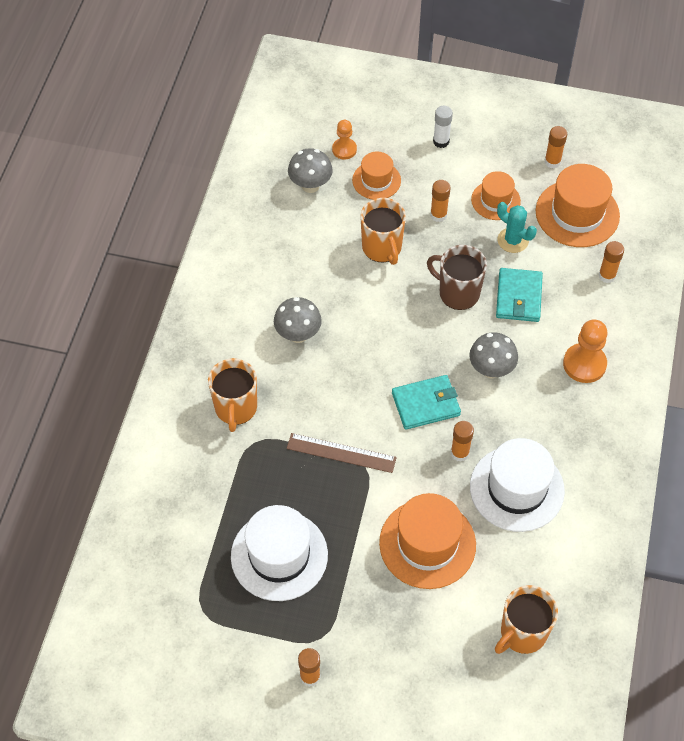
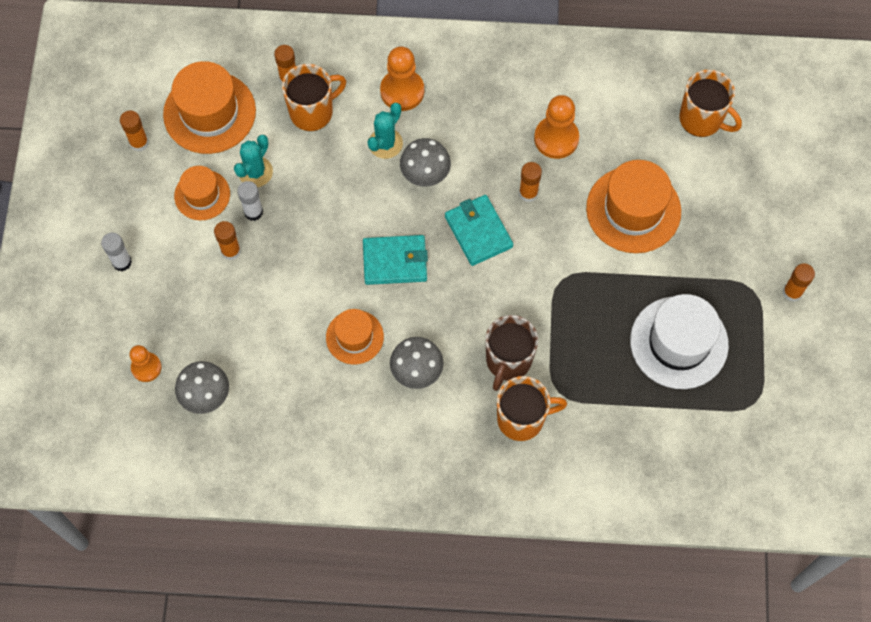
camera: 100 degrees left, 10 degrees up
brown ruler [287,433,397,473] -> none
orange hat [352,152,401,200] -> orange hat moved to [326,309,384,364]
orange mug [360,198,406,265] -> orange mug moved to [282,64,346,131]
brown mug [427,245,487,310] -> brown mug moved to [485,315,538,391]
white hat [470,438,565,532] -> orange pawn [534,95,579,159]
turquoise wallet [496,268,543,322] -> turquoise wallet moved to [363,235,428,285]
none -> white glue stick [237,181,263,221]
none -> turquoise cactus [368,103,403,159]

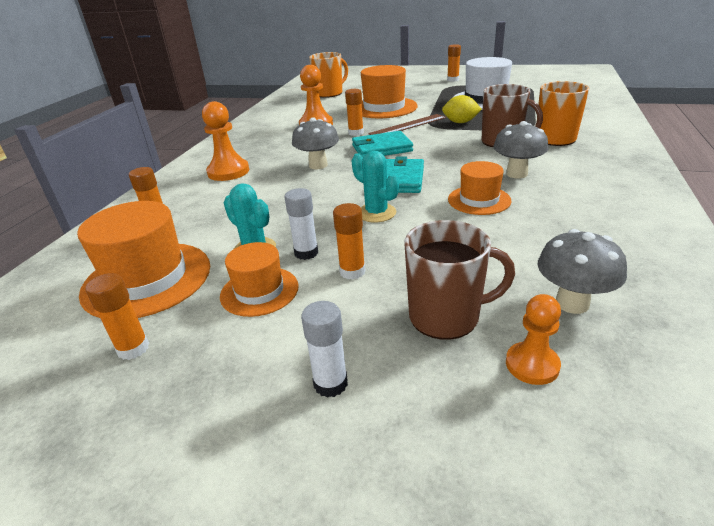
camera: 75 degrees left, 35 degrees down
orange mug [282,64,346,131] -> none
turquoise cactus [368,103,403,159] -> turquoise cactus moved to [351,151,399,222]
none -> brown ruler [368,114,446,135]
none -> brown mug [404,220,515,340]
none -> yellow lemon [442,95,482,123]

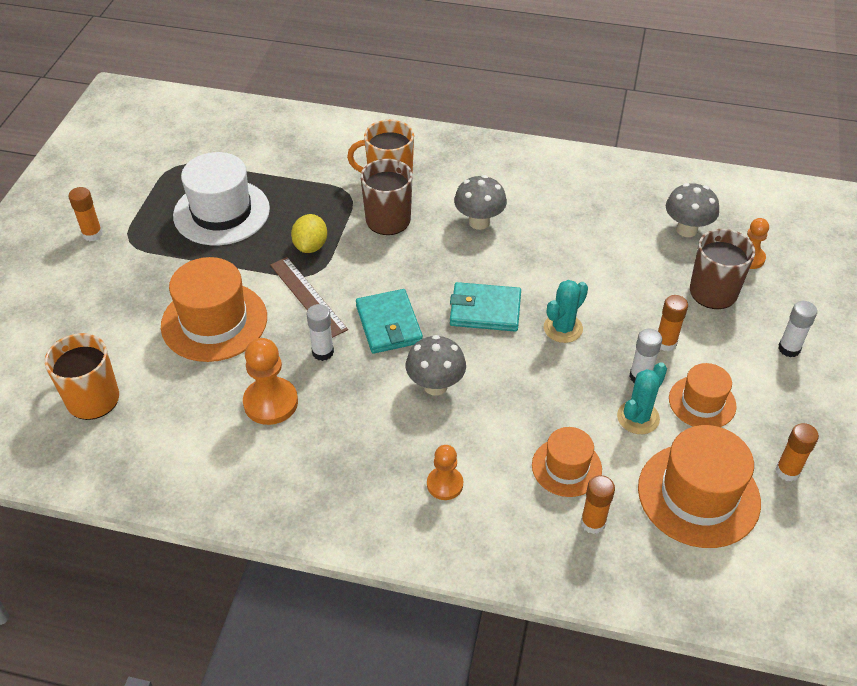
camera: 95 degrees left, 15 degrees up
orange pawn [202,101,249,181] -> orange pawn [427,445,463,500], size x0.63
orange glue stick [345,89,364,136] -> white glue stick [307,304,334,361]
orange hat [448,161,512,215] -> orange hat moved to [532,427,602,497]

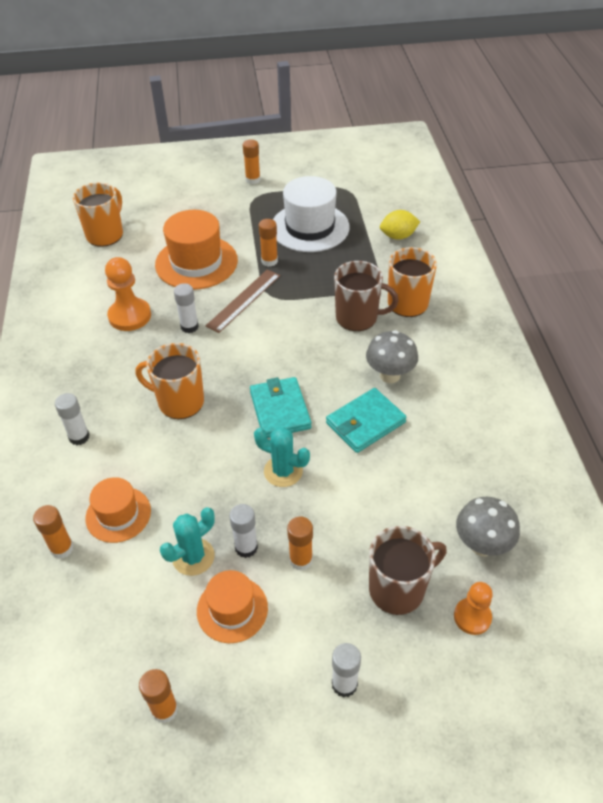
camera: 70 degrees right, 0 degrees up
yellow lemon [291,214,327,253] -> yellow lemon moved to [380,210,420,240]
turquoise wallet [356,289,423,354] -> turquoise wallet moved to [326,388,406,453]
grey mushroom [406,335,466,396] -> orange mug [135,343,204,419]
orange pawn [427,445,463,500] -> white glue stick [55,393,90,445]
turquoise cactus [617,362,667,434] -> turquoise cactus turned 60 degrees counterclockwise [160,507,215,576]
orange hat [638,425,761,548] -> none
none -> orange glue stick [259,219,278,267]

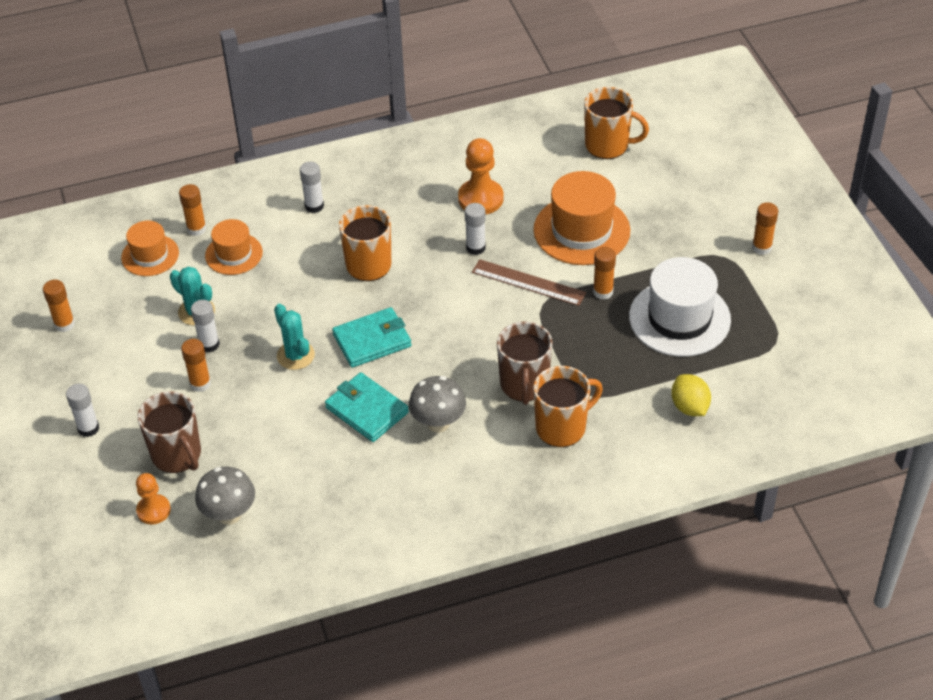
camera: 80 degrees right, 0 degrees up
orange hat [197,570,268,643] -> orange hat moved to [121,221,179,276]
turquoise cactus [254,427,310,487] -> turquoise cactus turned 45 degrees counterclockwise [274,304,315,370]

